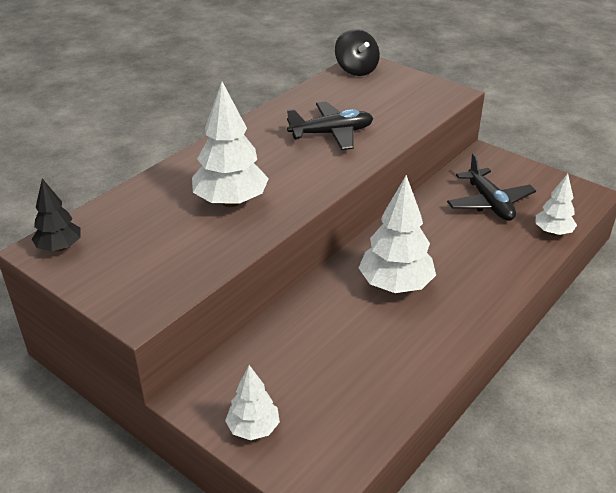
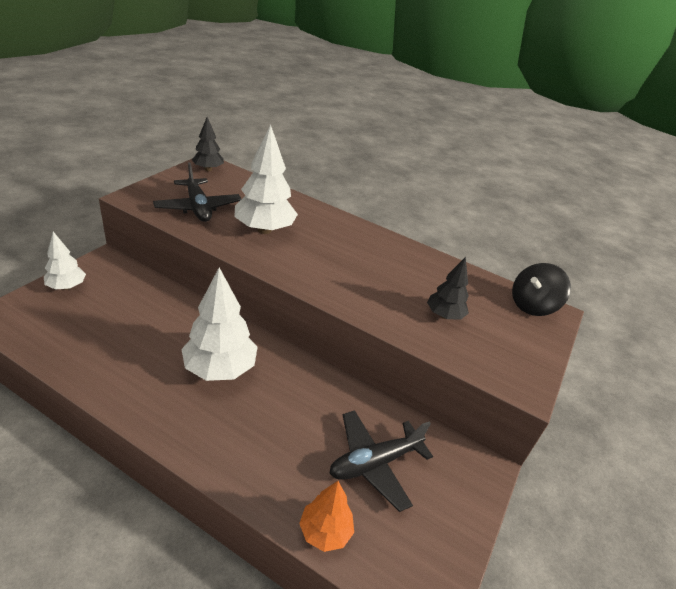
camera: 75 degrees right, 0 degrees up
black plane [287,101,373,150] -> black plane moved to [153,162,241,222]
white tree [535,174,577,235] -> orange tree [299,481,354,552]
none -> black tree [427,257,469,320]

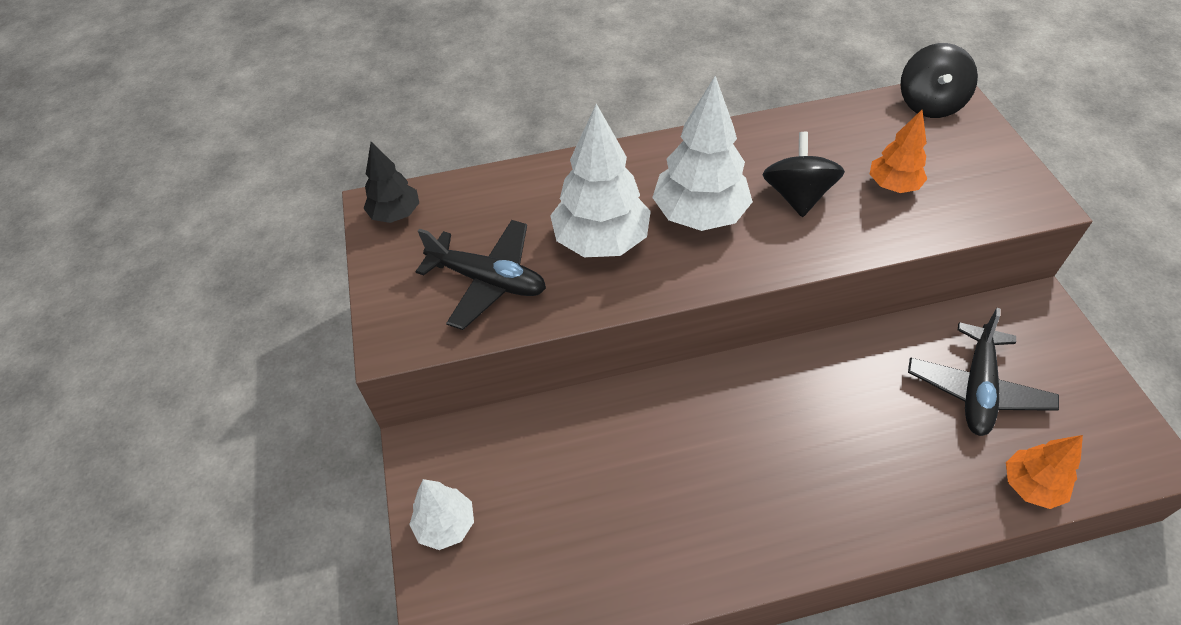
camera: 35 degrees left, 15 degrees up
white tree [181,268,257,381] -> white tree moved to [652,76,753,231]
black tree [427,257,469,320] -> orange tree [870,110,927,193]
none -> black spinning top [762,132,845,217]

